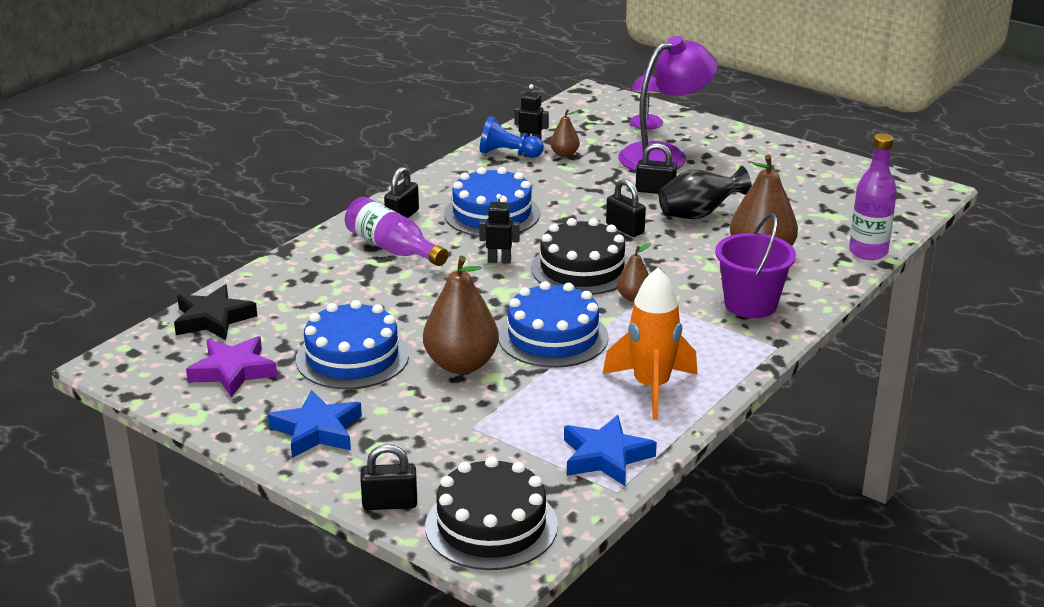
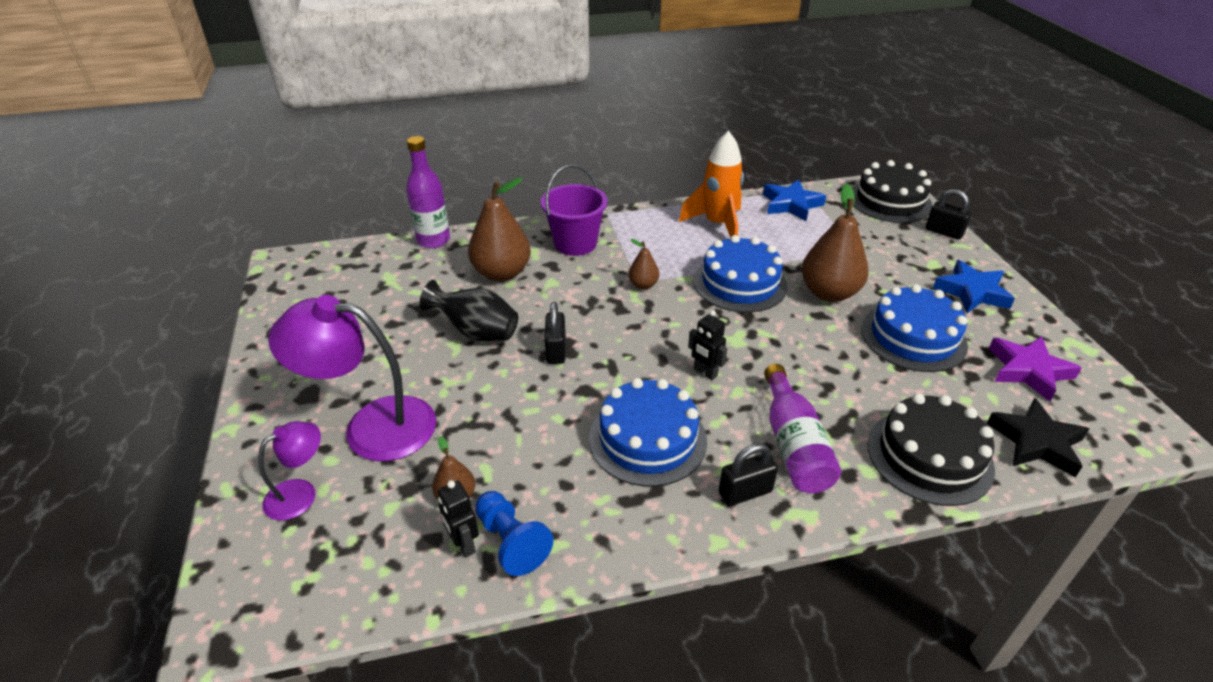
camera: 140 degrees left, 10 degrees up
black cake [531,218,629,295] -> black cake moved to [867,393,995,506]
black padlock [636,143,677,194] -> none

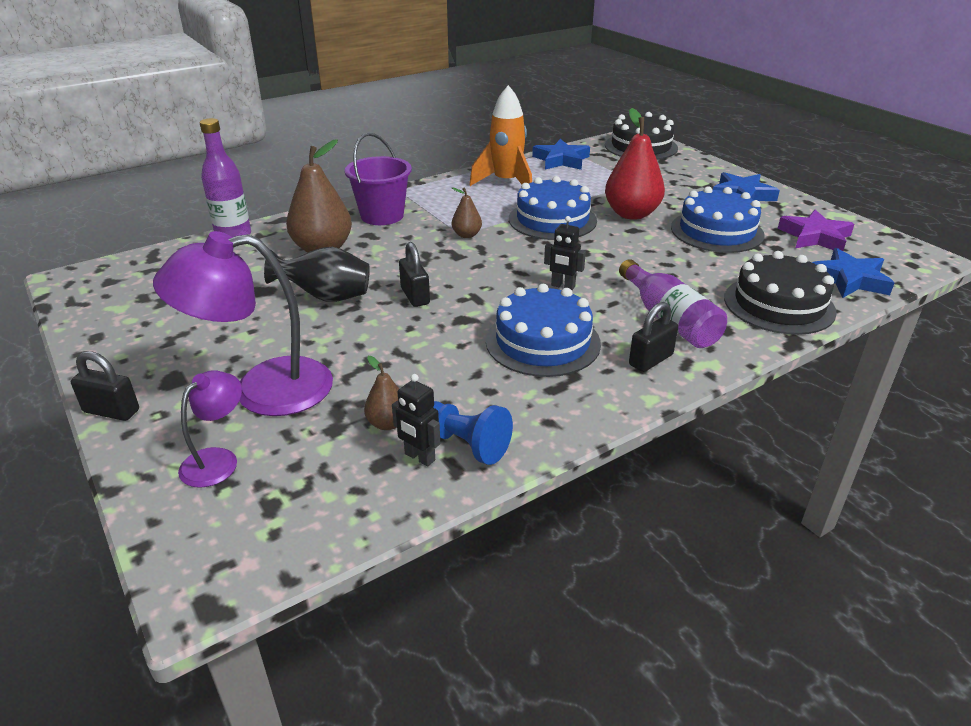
camera: 20 degrees left, 5 degrees down
brown pear [801,184,868,302] -> red pear [605,108,665,220]
black padlock [926,189,972,240] -> black padlock moved to [71,351,139,421]
black star [987,398,1089,478] -> blue star [812,248,894,298]

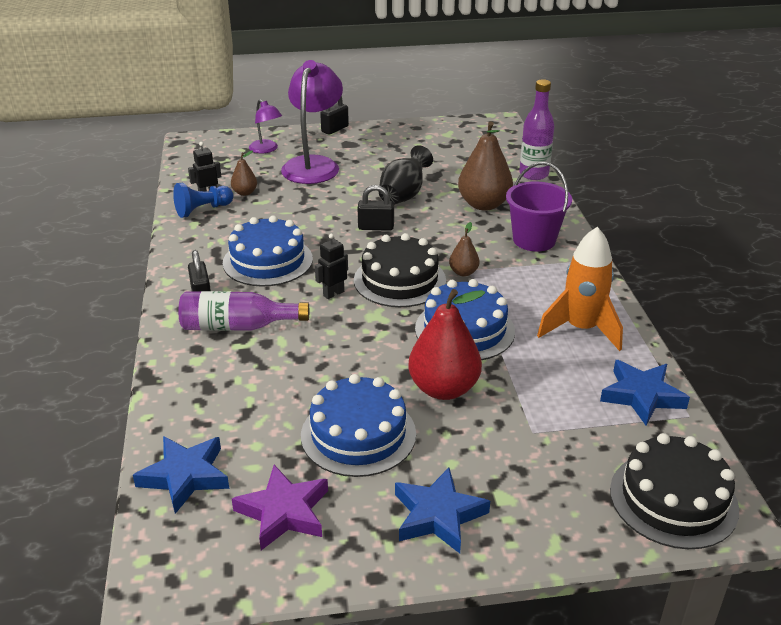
camera: 115 degrees right, 0 degrees up
black cake [724,251,837,335] -> black cake moved to [354,233,446,307]

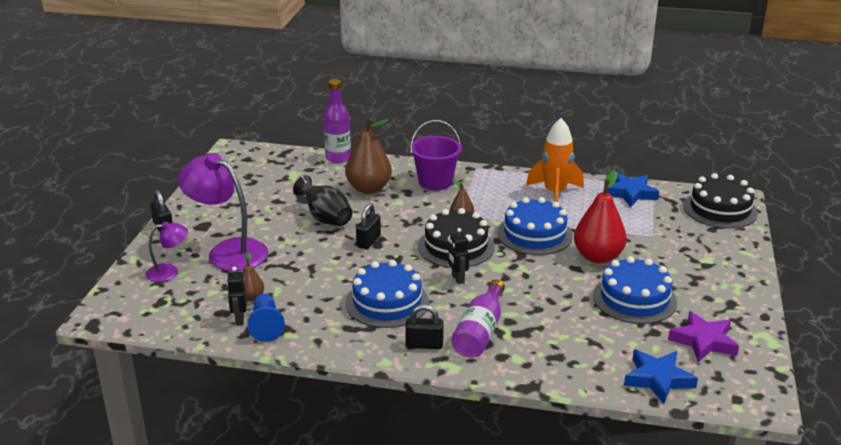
camera: 70 degrees left, 5 degrees down
blue star [395,468,490,553] -> none

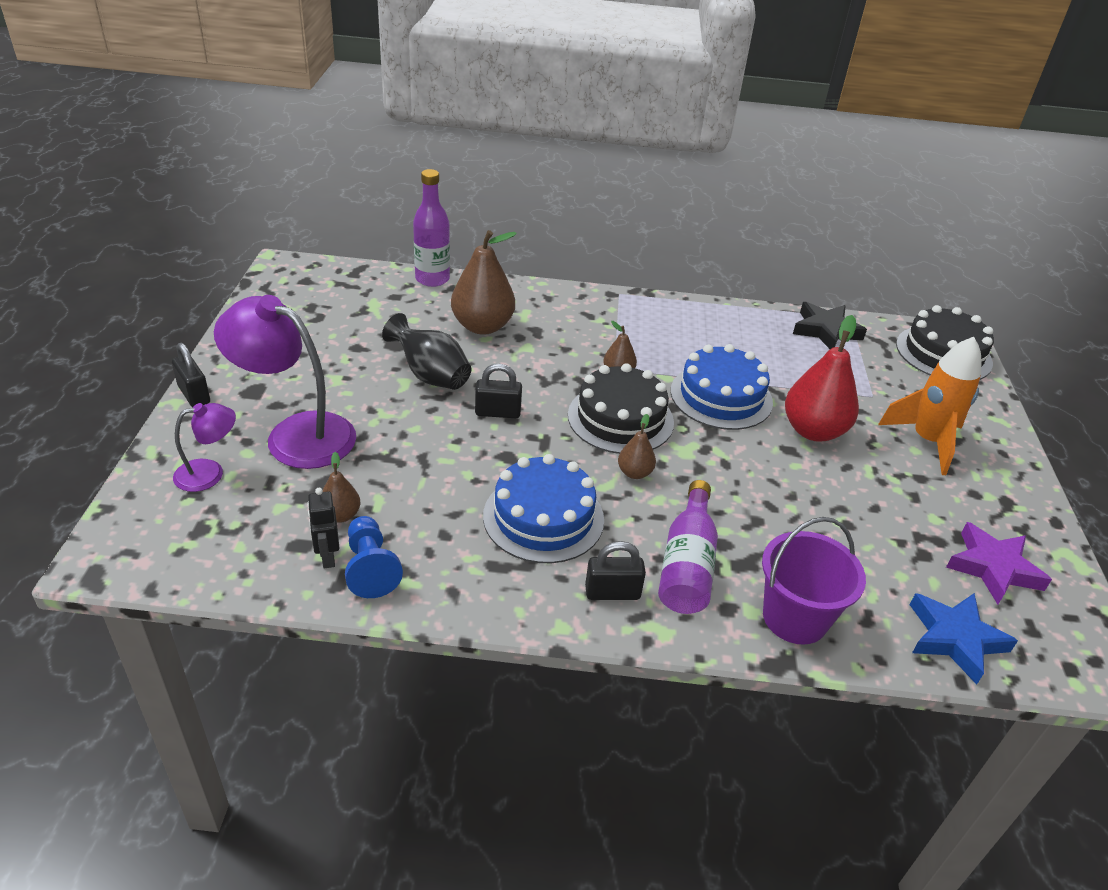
camera: 10 degrees left, 10 degrees up
black padlock [356,203,381,249] -> black padlock turned 75 degrees clockwise [475,364,522,418]
purple bucket [410,120,462,190] -> purple bucket moved to [762,517,866,645]
black robot [448,228,469,284] -> brown pear [618,414,656,479]
orange rocket [526,118,584,202] -> orange rocket moved to [878,337,981,475]
blue cake [593,256,677,324] -> none
blue star [607,173,659,207] -> black star [793,302,867,349]

